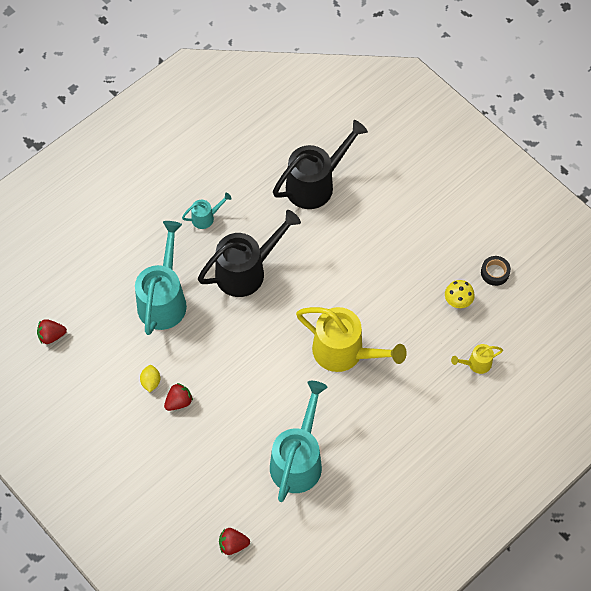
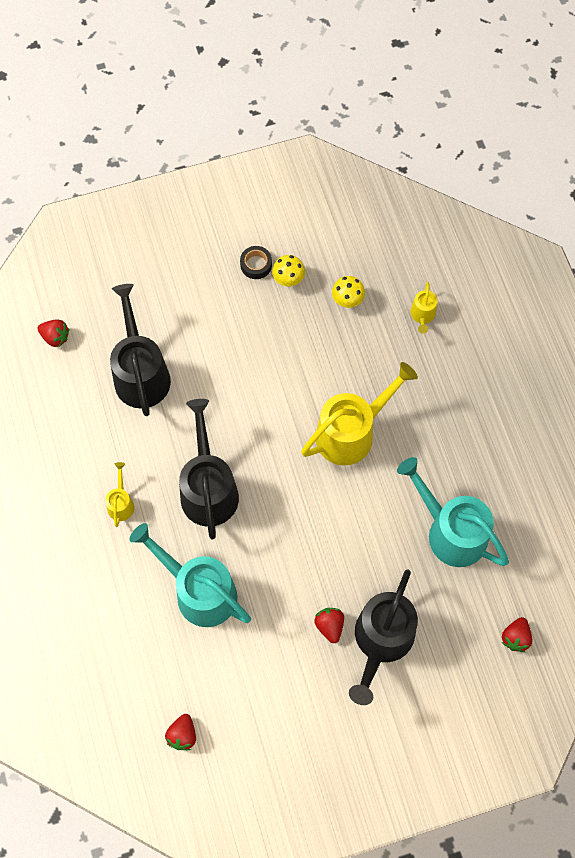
camera: 65 degrees left, 5 degrees up
yellow lemon [140,365,160,392] -> none
turquoise watering can [182,193,232,229] -> yellow watering can [105,462,134,527]
black tape [481,256,511,286] -> black tape moved to [240,246,272,279]
none -> red strawberry [37,319,69,348]
none -> yellow mushroom [272,255,305,287]
none -> black watering can [349,569,418,705]

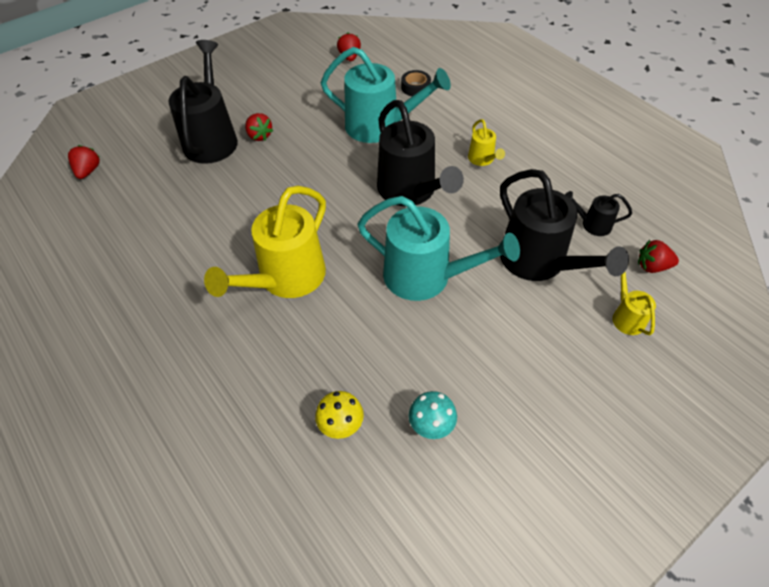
camera: 160 degrees right, 15 degrees down
black tape [240,246,272,279] -> black tape moved to [401,70,431,96]
yellow mushroom [272,255,305,287] -> turquoise mushroom [409,391,457,439]
turquoise watering can [397,457,509,567] -> turquoise watering can moved to [357,196,520,301]
yellow watering can [411,282,437,334] -> yellow watering can moved to [612,264,656,335]
none -> black watering can [565,191,632,236]

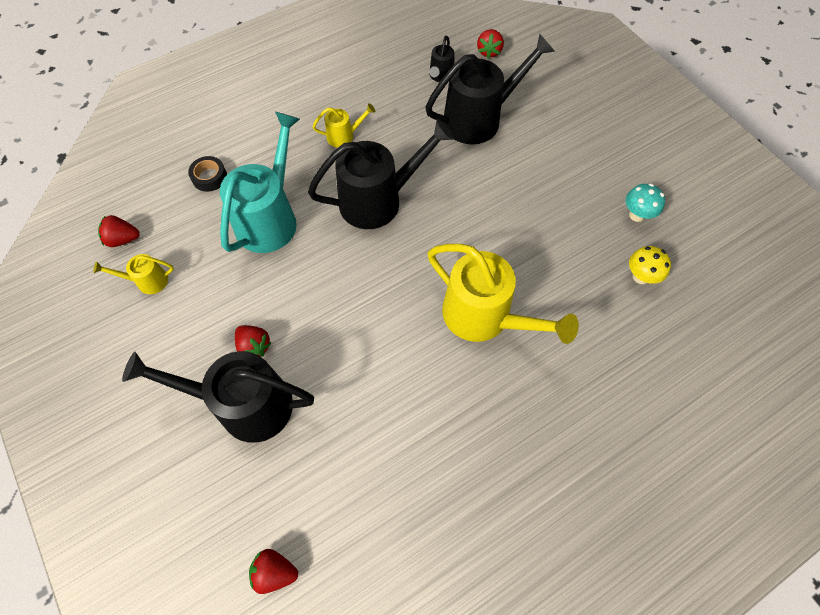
camera: 85 degrees left, 10 degrees up
red strawberry [245,113,273,141] -> red strawberry turned 75 degrees clockwise [235,325,272,357]
turquoise watering can [357,196,520,301] -> none
yellow watering can [612,264,656,335] -> yellow watering can moved to [93,254,174,294]

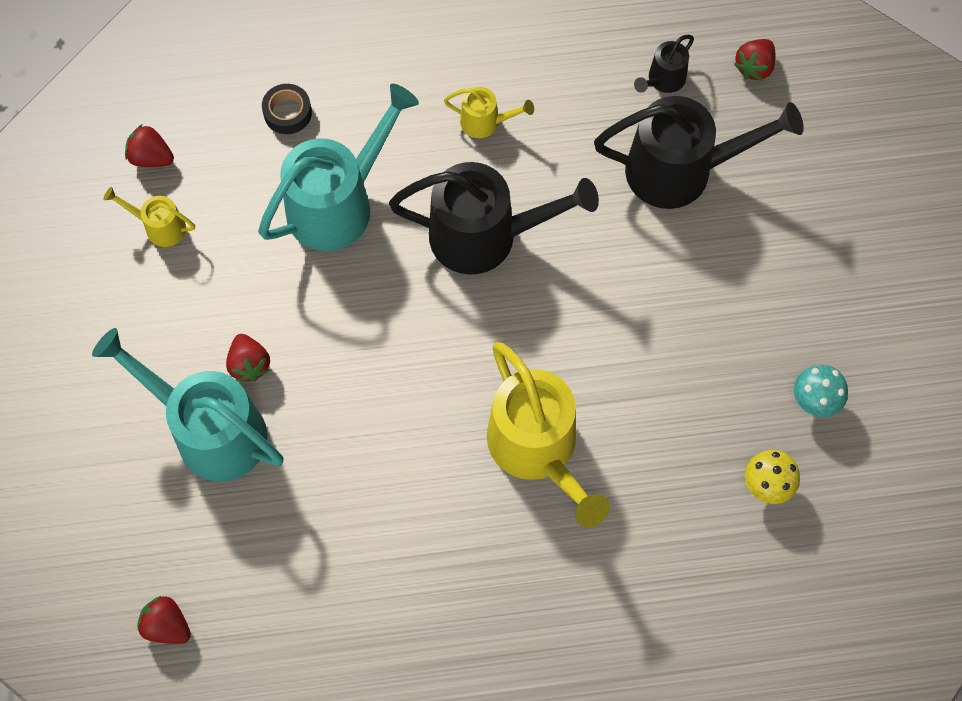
camera: 25 degrees right, 5 degrees up
black watering can [122,351,314,443] -> turquoise watering can [92,328,283,481]

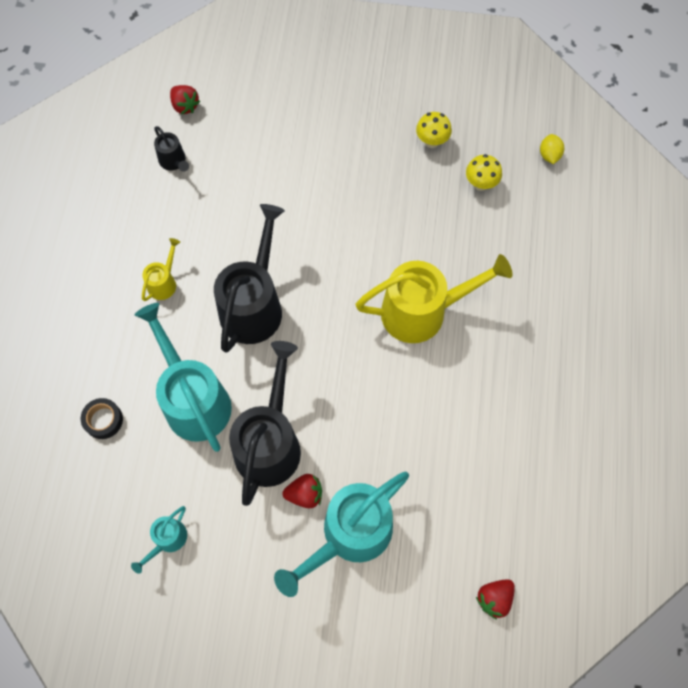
camera: 75 degrees left, 0 degrees up
yellow watering can [103,187,195,247] -> turquoise watering can [131,506,187,574]
red strawberry [125,125,174,167] -> none
black watering can [594,96,804,209] -> black watering can moved to [229,341,301,506]
turquoise mushroom [794,365,848,417] -> yellow mushroom [416,112,452,148]
none -> yellow lemon [540,134,564,164]

